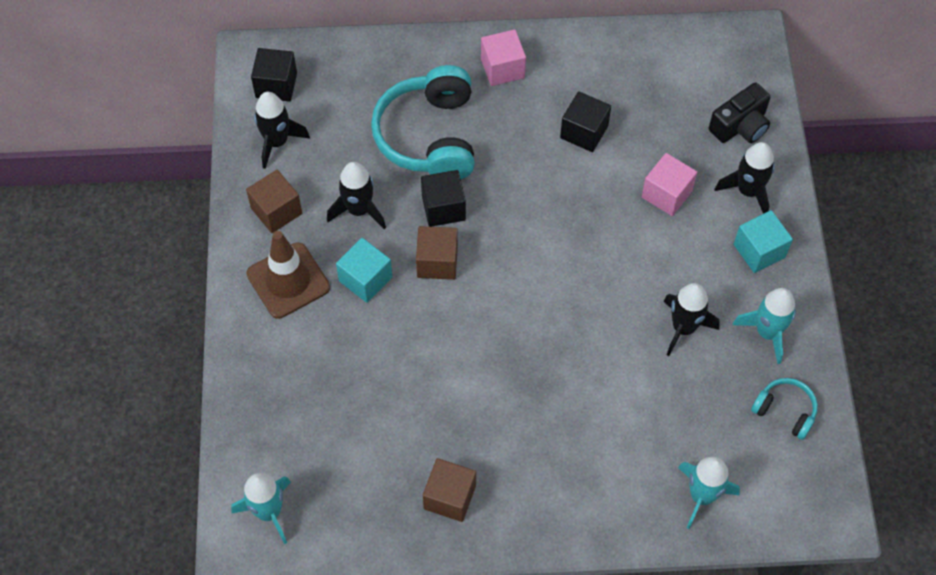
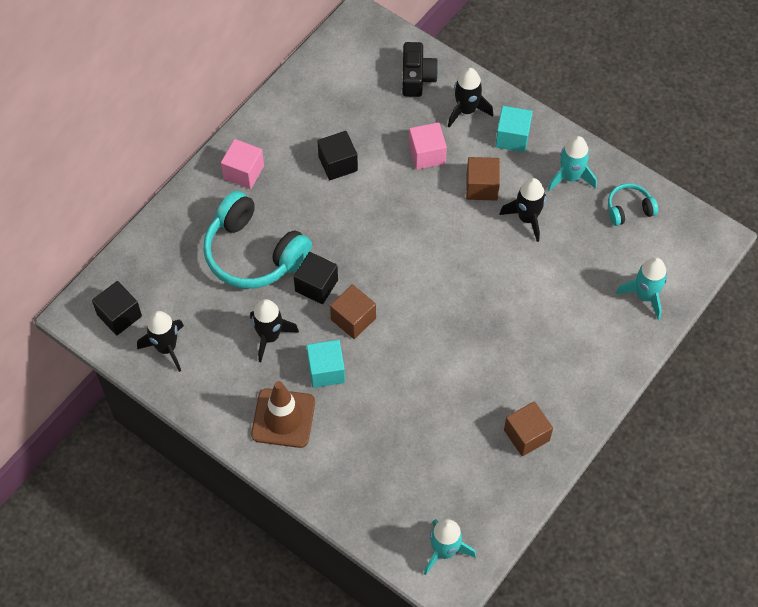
camera: 50 degrees left, 0 degrees up
brown cube [246,170,302,233] -> brown cube moved to [466,157,500,201]

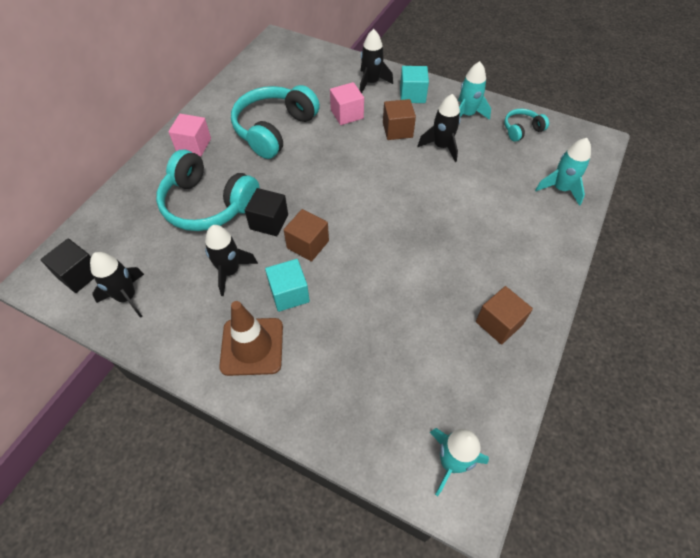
camera: 10 degrees left, 5 degrees down
black cube [318,131,358,180] -> turquoise headphones [231,85,320,159]
black camera [402,42,439,97] -> none

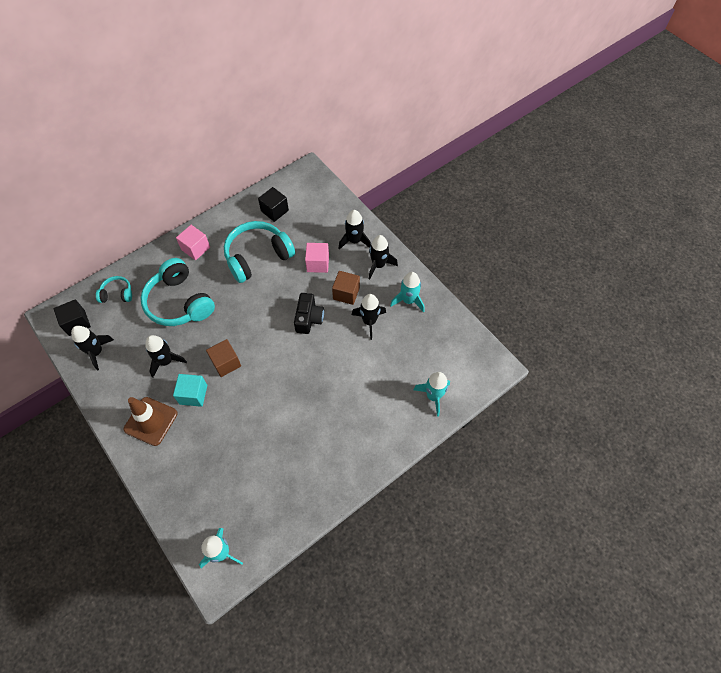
camera: 25 degrees right, 5 degrees up
black cube [245,188,288,236] -> black cube moved to [258,187,289,222]
turquoise cube [400,66,429,103] -> black rocket [369,235,398,279]
brown cube [476,286,533,345] -> none
turquoise headphones [504,109,549,142] -> turquoise headphones moved to [96,276,132,303]
none -> black camera [294,293,324,334]

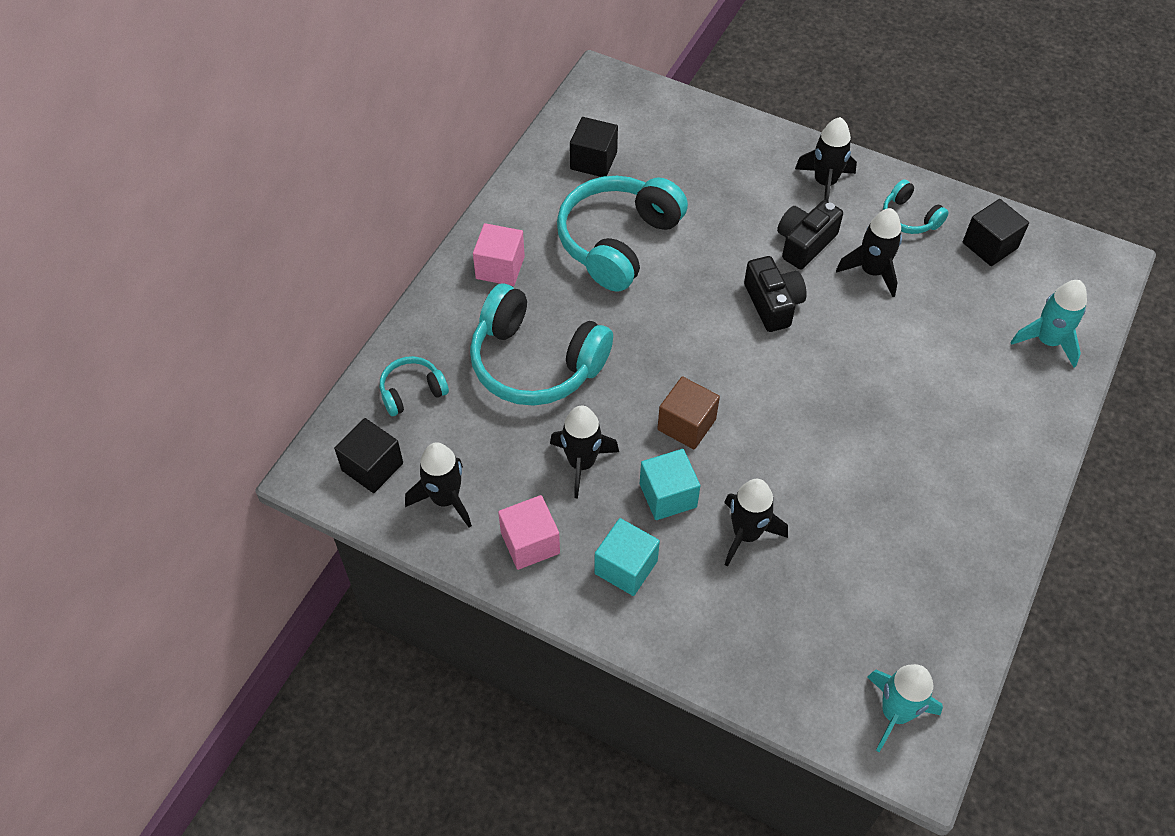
camera: 25 degrees left, 5 degrees down
brown traffic cone [124,397,177,446] -> turquoise cube [594,518,660,596]
pink cube [305,243,329,273] -> pink cube moved to [498,495,560,570]
brown cube [332,271,360,305] -> black camera [777,200,843,269]
black rocket [338,210,371,250] -> black rocket moved to [724,479,788,567]
turquoise rocket [390,272,425,313] -> turquoise headphones [883,179,949,234]
none -> black cube [963,199,1029,266]

